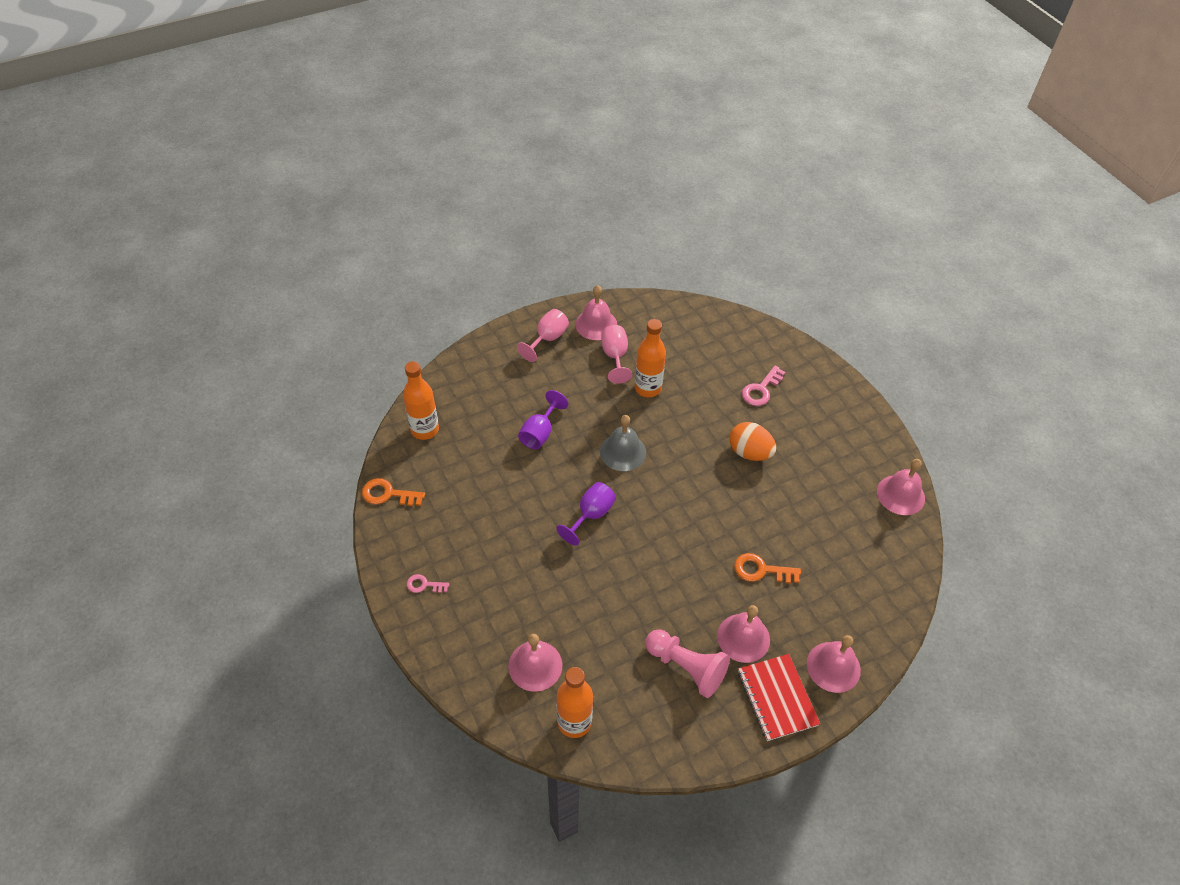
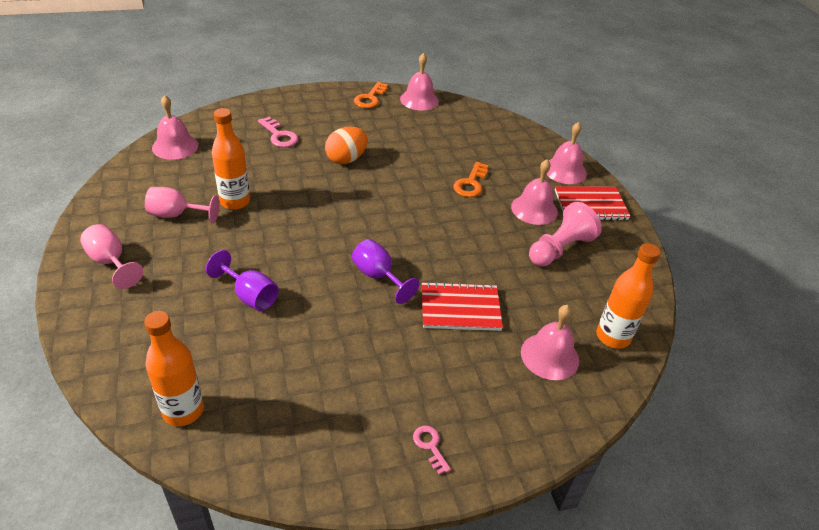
camera: 80 degrees left, 10 degrees down
orange key [362,478,425,506] -> orange key moved to [354,82,388,108]
pink key [407,574,449,593] -> pink key turned 135 degrees clockwise [413,426,451,475]
pink bell [575,285,617,340] -> pink bell moved to [152,95,198,160]
grey bell [600,415,646,471] -> none
none -> red notebook [422,281,503,331]

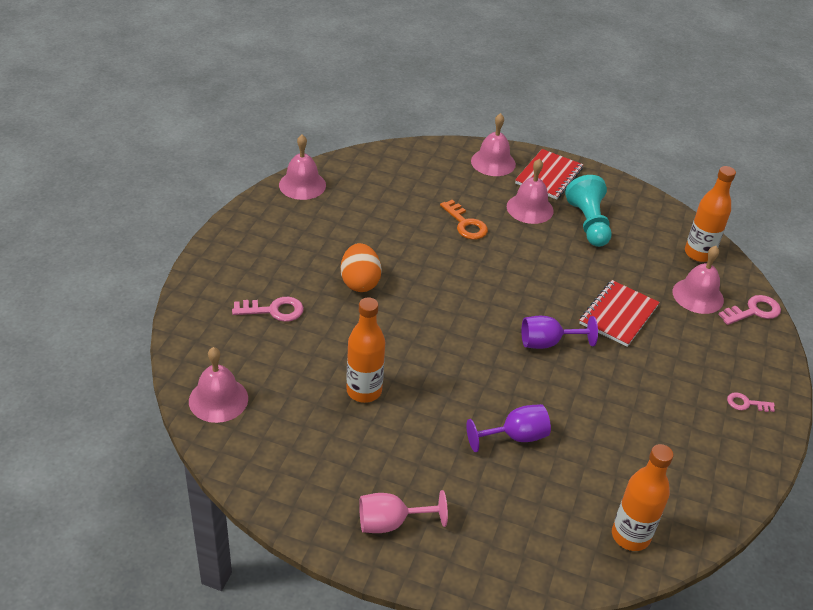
camera: 55 degrees left, 0 degrees up
pink goblet [145,187,219,223] -> none
orange key [354,82,388,108] -> none
pink pawn [529,202,602,266] -> turquoise pawn [565,175,611,247]
none -> pink key [718,295,781,325]

